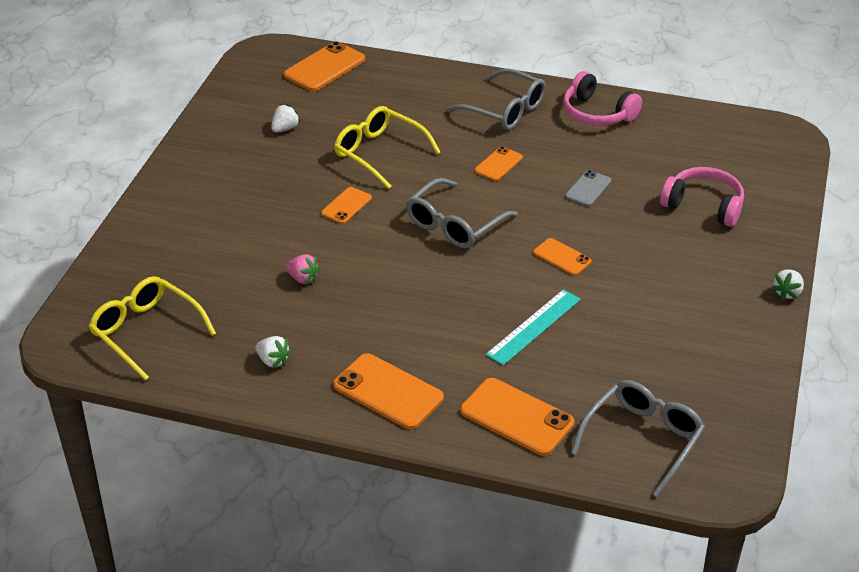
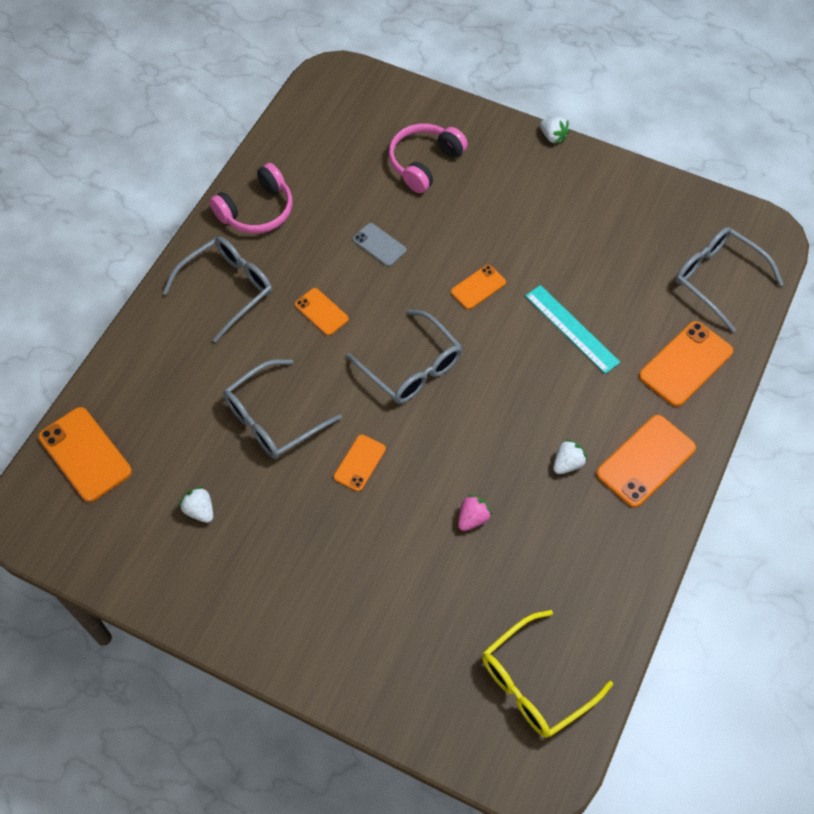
camera: 80 degrees left, 20 degrees up
white strawberry [255,336,292,368] -> white strawberry moved to [553,439,587,474]
orange phone [321,187,372,224] -> orange phone turned 75 degrees clockwise [334,435,386,492]
yellow glasses [334,106,441,189] -> grey glasses [224,359,342,459]

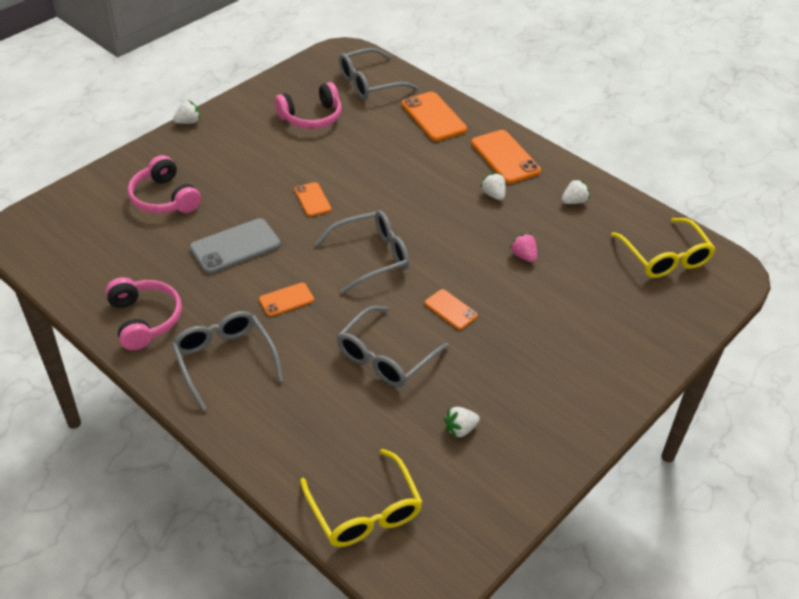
camera: 75 degrees left, 15 degrees down
orange phone [38,407,132,502] -> yellow glasses [300,449,423,547]
grey glasses [224,359,342,459] -> grey glasses turned 60 degrees clockwise [337,306,449,387]
grey phone [353,223,406,267] -> grey phone [190,218,281,274], size x1.72
turquoise ruler [525,285,620,374] -> none
none -> pink headphones [275,82,342,129]
none -> white strawberry [562,178,590,204]

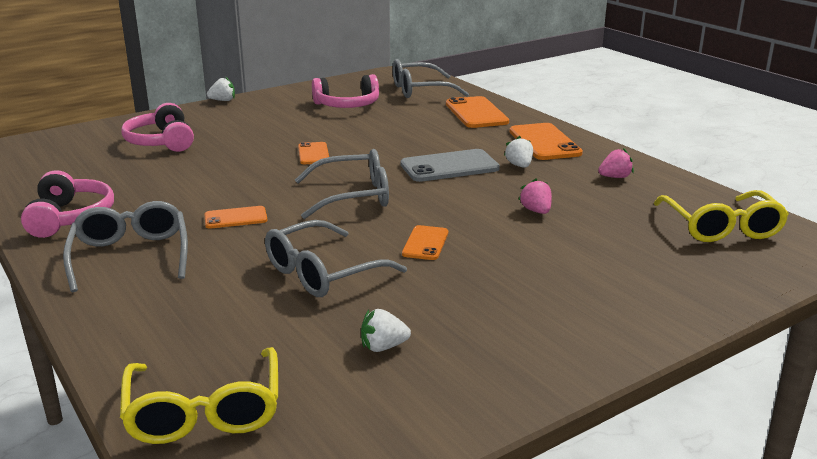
camera: 15 degrees right, 20 degrees down
grey phone [190,218,281,274] -> grey phone moved to [401,149,500,182]
orange phone [425,289,478,330] -> orange phone turned 45 degrees clockwise [402,225,448,260]
white strawberry [562,178,590,204] -> pink strawberry [598,148,634,178]

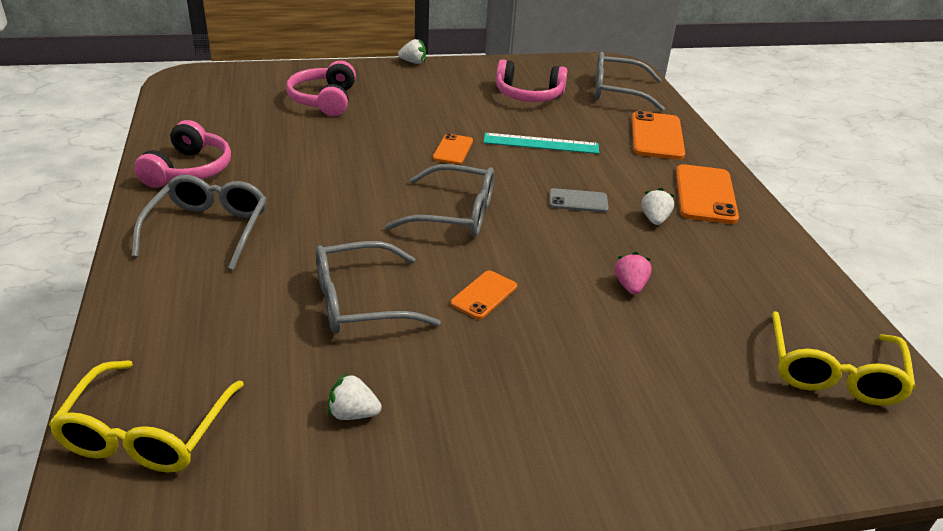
camera: 20 degrees right, 10 degrees up
orange phone [204,206,267,229] -> none
grey phone [401,149,500,182] -> grey phone [549,188,609,212], size x0.58
pink strawberry [598,148,634,178] -> none
none -> turquoise ruler [483,133,599,154]

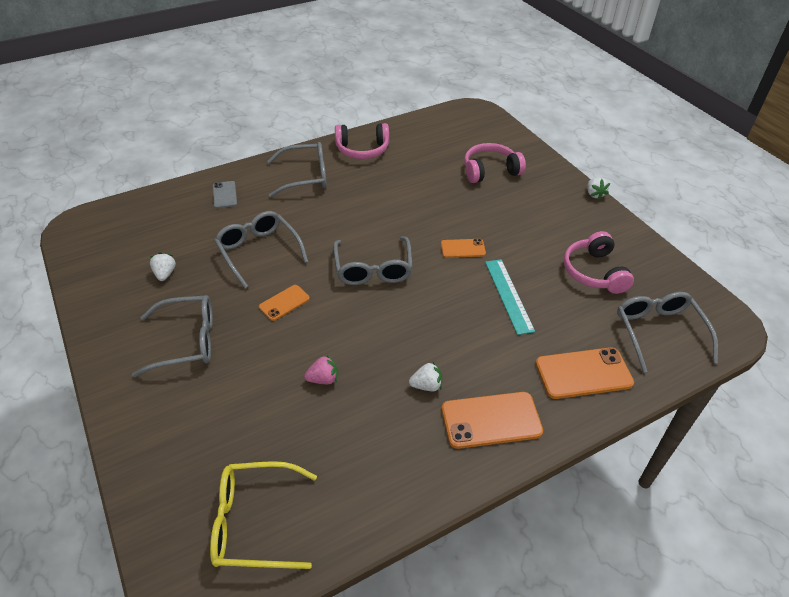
camera: 75 degrees right, 10 degrees up
yellow glasses [49,360,244,473] -> none
orange phone [451,271,517,319] -> orange phone turned 60 degrees counterclockwise [259,285,310,321]
grey phone [549,188,609,212] -> grey phone moved to [213,181,237,208]
none -> grey glasses [132,295,213,377]

